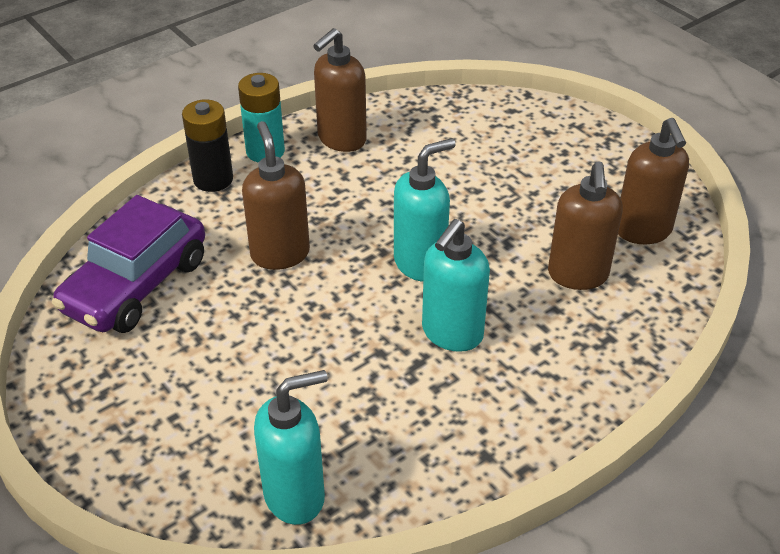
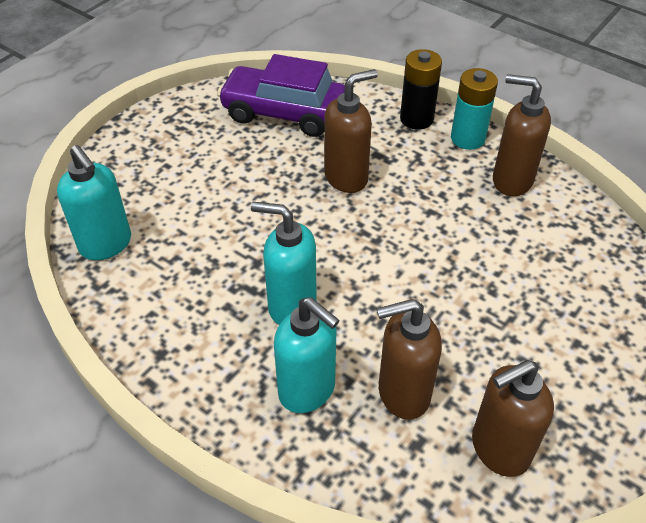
camera: 75 degrees right, 5 degrees up
turquoise soap dispenser [394,138,456,282] -> turquoise soap dispenser moved to [274,297,340,413]

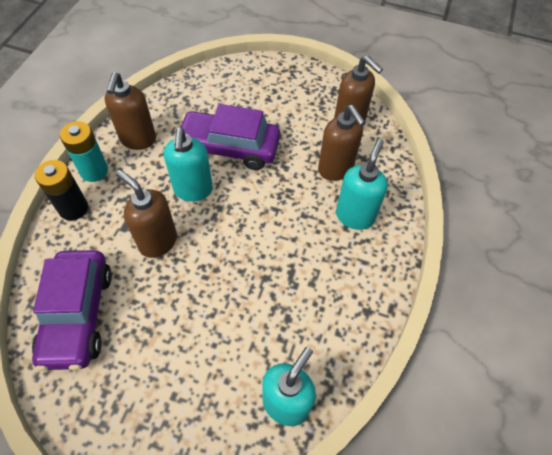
camera: 110 degrees left, 10 degrees up
turquoise soap dispenser [251,202,317,325] -> turquoise soap dispenser moved to [164,128,213,202]
none -> purple car [175,104,280,170]

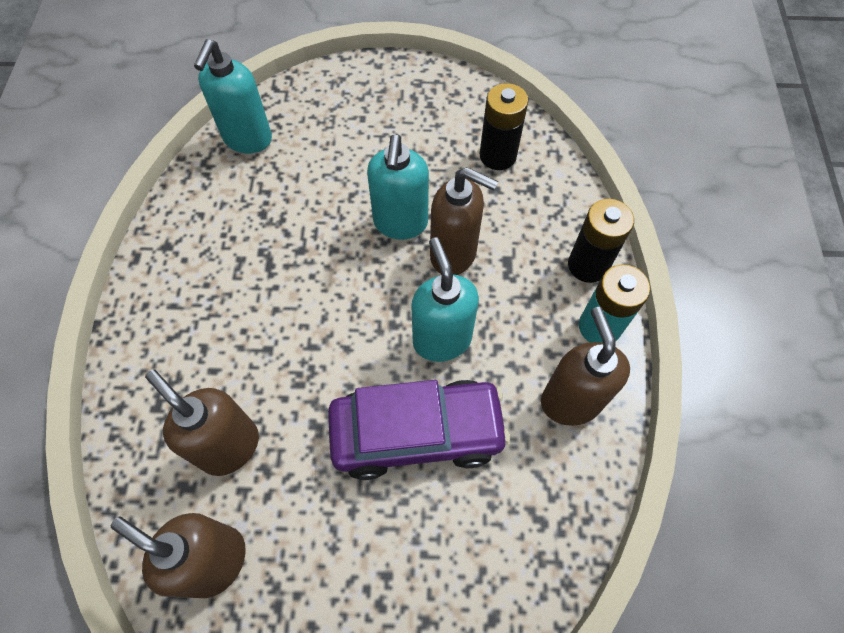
camera: 165 degrees right, 5 degrees up
purple car [32,250,112,371] -> black battery [480,83,528,170]
turquoise soap dispenser [336,139,388,230] -> turquoise soap dispenser moved to [367,134,429,239]

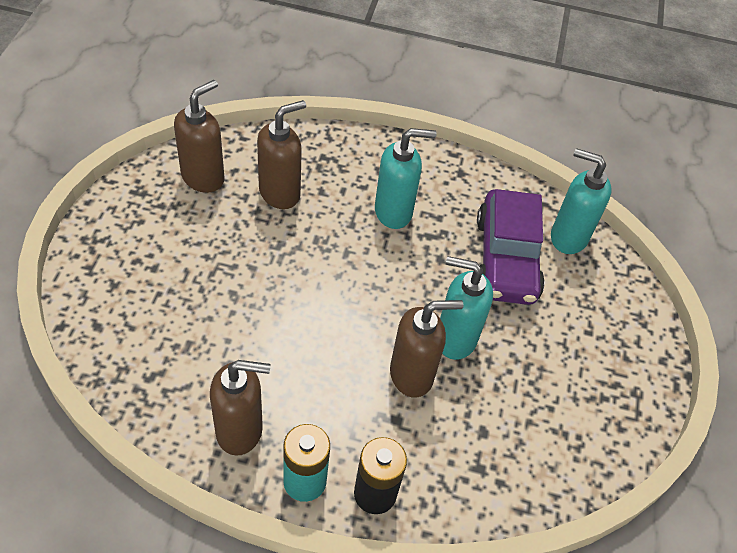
camera: 95 degrees right, 10 degrees down
purple car [328,380,510,480] -> purple car moved to [477,189,545,305]
turquoise soap dispenser [411,237,479,362] -> turquoise soap dispenser moved to [375,128,437,229]
brown soap dispenser [430,167,498,275] -> brown soap dispenser turned 135 degrees counterclockwise [390,300,464,398]
black battery [480,83,528,170] -> none

